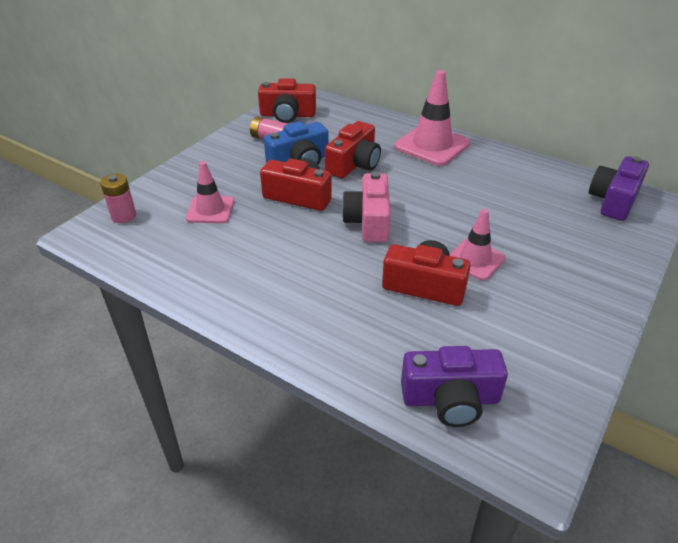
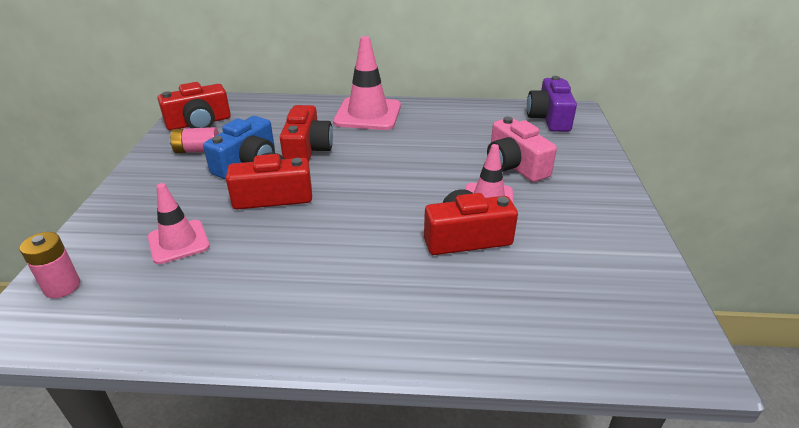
camera: 30 degrees left, 5 degrees down
pink camera [342,172,390,242] -> pink camera moved to [487,116,557,182]
purple camera [401,346,508,427] -> none

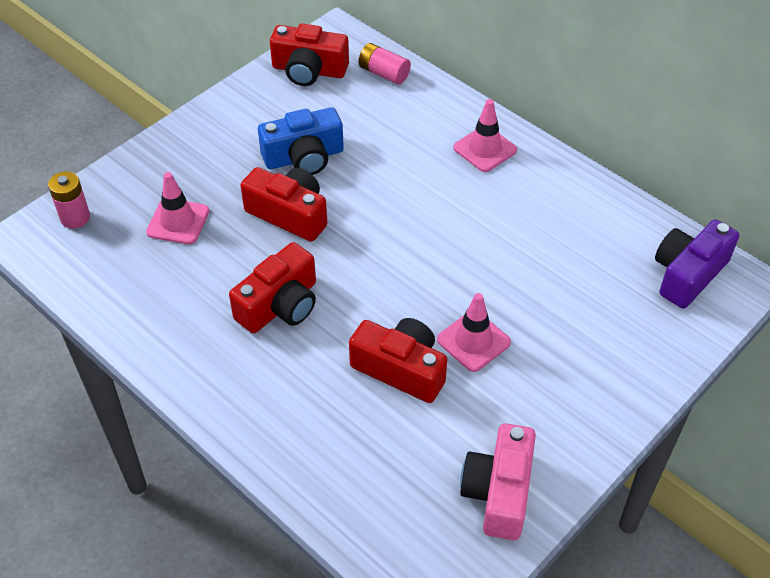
camera: 40 degrees right, 15 degrees up
pink battery [170,127,219,153] -> pink battery moved to [359,43,411,85]
red camera [280,105,333,162] -> red camera moved to [229,242,316,333]
pink traffic cone [333,36,401,130] -> pink traffic cone [453,99,517,172], size x0.62
pink camera [487,116,557,182] -> pink camera moved to [460,423,536,540]

